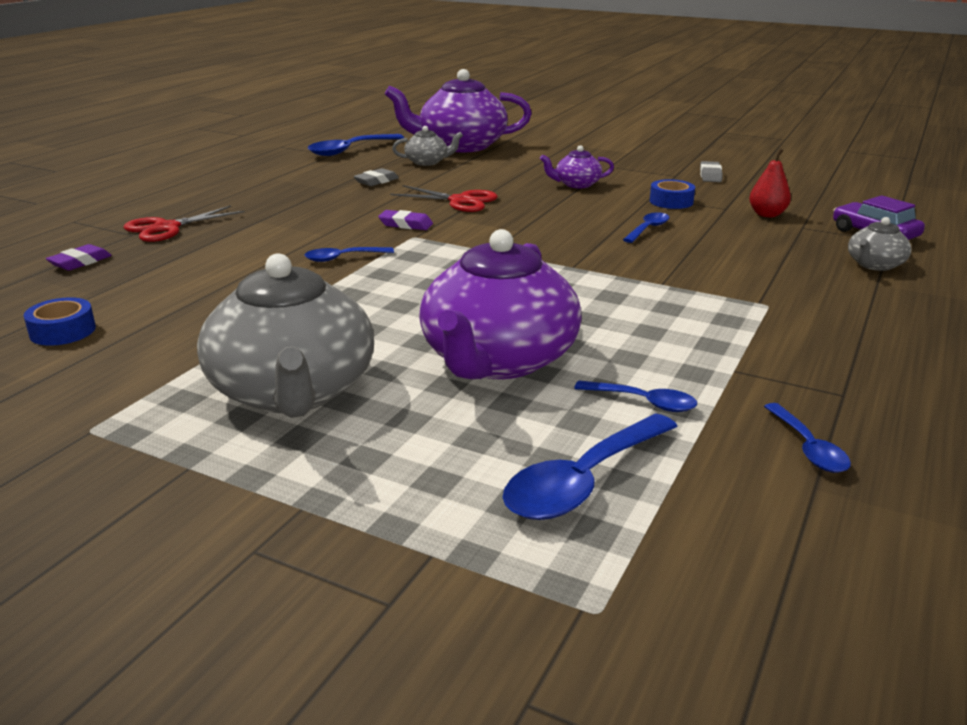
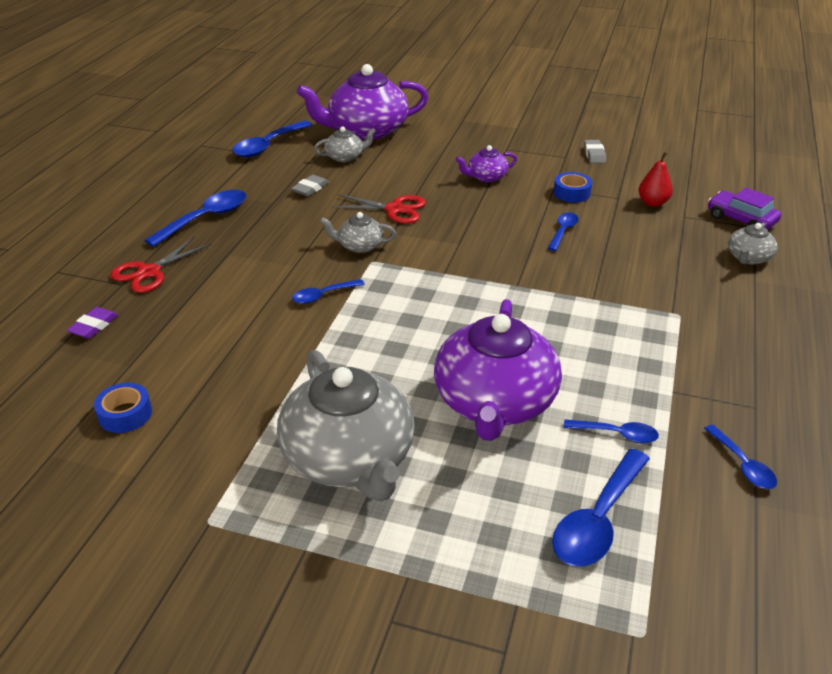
camera: 10 degrees left, 10 degrees up
purple eraser [378,210,433,230] -> grey teapot [320,212,396,253]
none -> blue spoon [144,190,247,247]

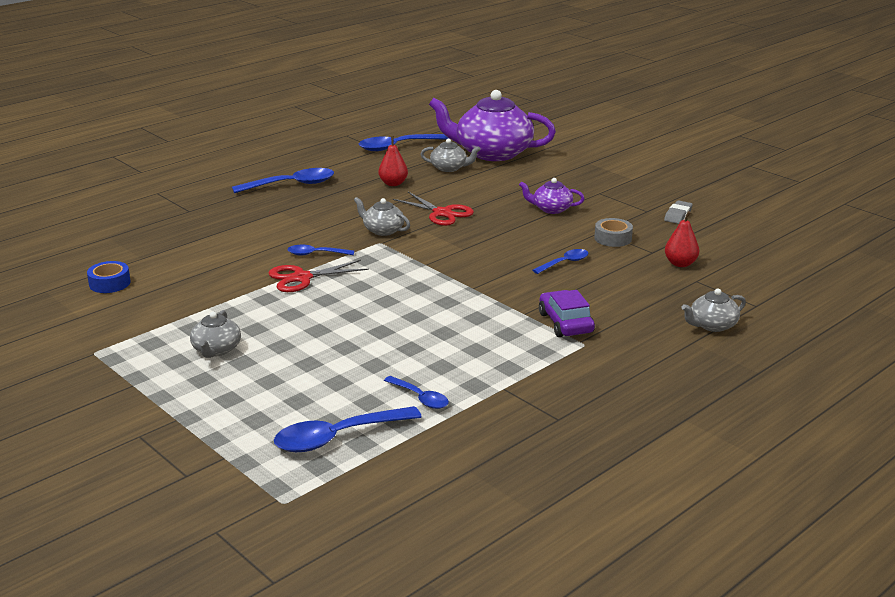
camera: 30 degrees right, 10 degrees down
purple eraser [67,307,118,339] -> none
red scissors [110,237,211,293] -> red scissors moved to [268,260,369,292]
grey teapot [277,350,415,502] -> grey teapot [190,310,241,358], size x0.46
grey eraser [291,175,329,196] -> red pear [379,136,408,186]
purple teapot [434,299,562,441] -> none
blue tape [554,172,592,203] -> grey tape [594,218,633,247]
blue spoon [704,425,777,489] -> none
purple car [708,188,781,230] -> purple car moved to [539,290,595,337]

